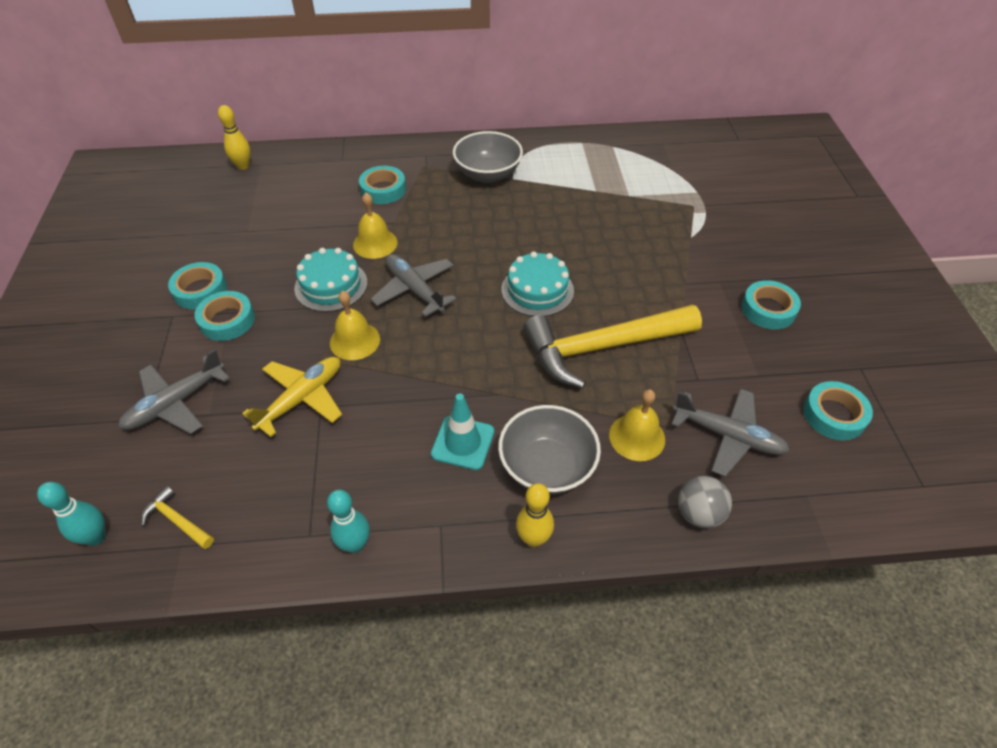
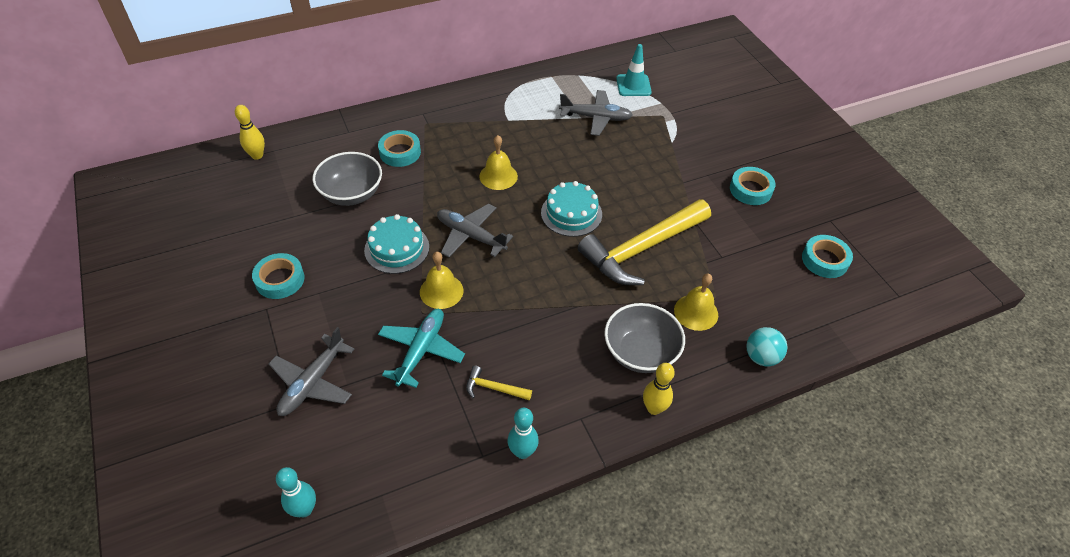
camera: 20 degrees left, 0 degrees up
yellow hammer [141,486,214,549] -> yellow hammer moved to [466,366,532,401]
turquoise tape [194,291,255,341] -> none
yellow plane [242,357,342,437] -> turquoise plane [378,309,465,388]
yellow bell [353,193,398,259] -> yellow bell moved to [479,135,518,190]
turquoise traffic cone [431,393,494,470] -> turquoise traffic cone moved to [616,44,652,96]
grey bowl [453,131,523,183] -> grey bowl moved to [313,152,382,206]
grey plane [671,389,790,477] -> grey plane moved to [559,90,633,136]
grey ball [678,476,732,529] -> turquoise ball [746,327,787,366]

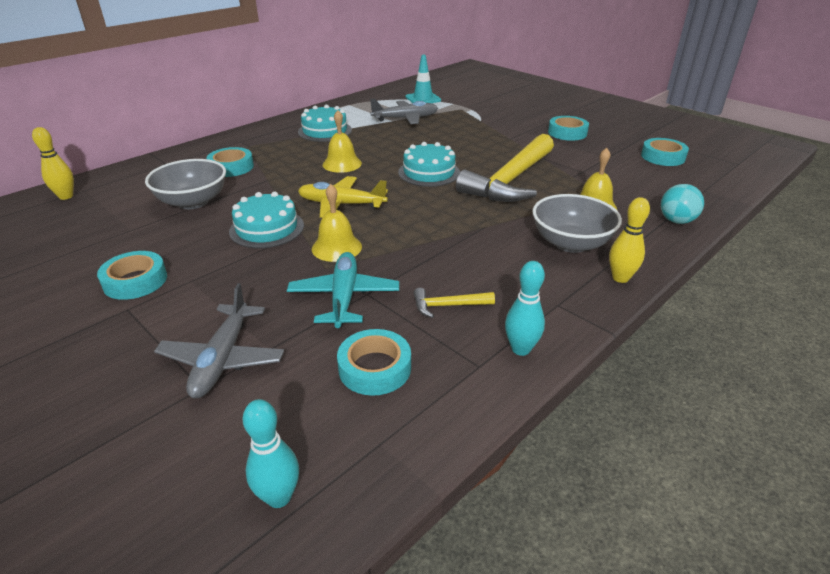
camera: 20 degrees left, 15 degrees down
grey plane [437,204,513,257] -> yellow plane [298,176,388,218]
none -> turquoise cake [298,105,352,142]
none -> turquoise tape [337,329,411,396]

